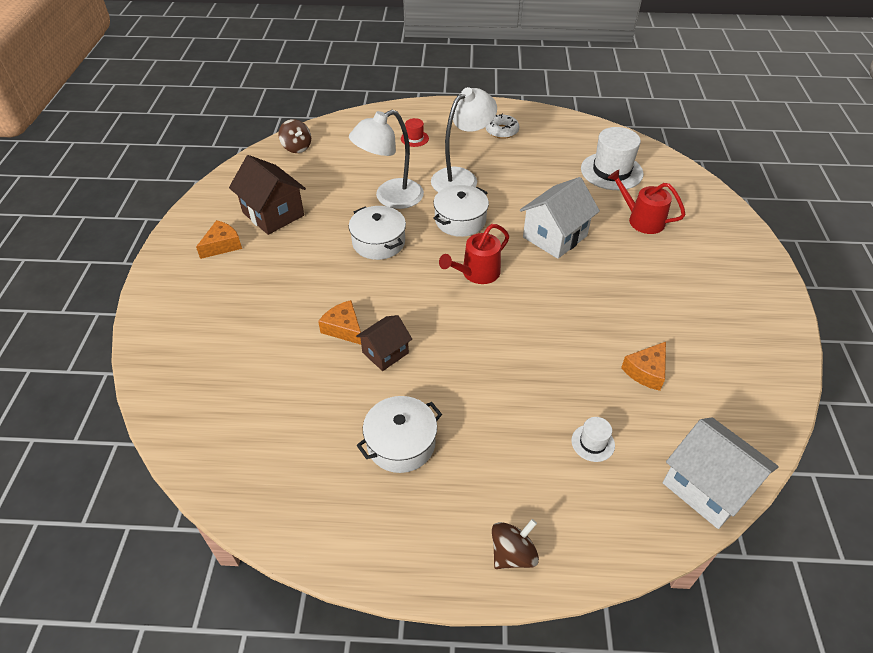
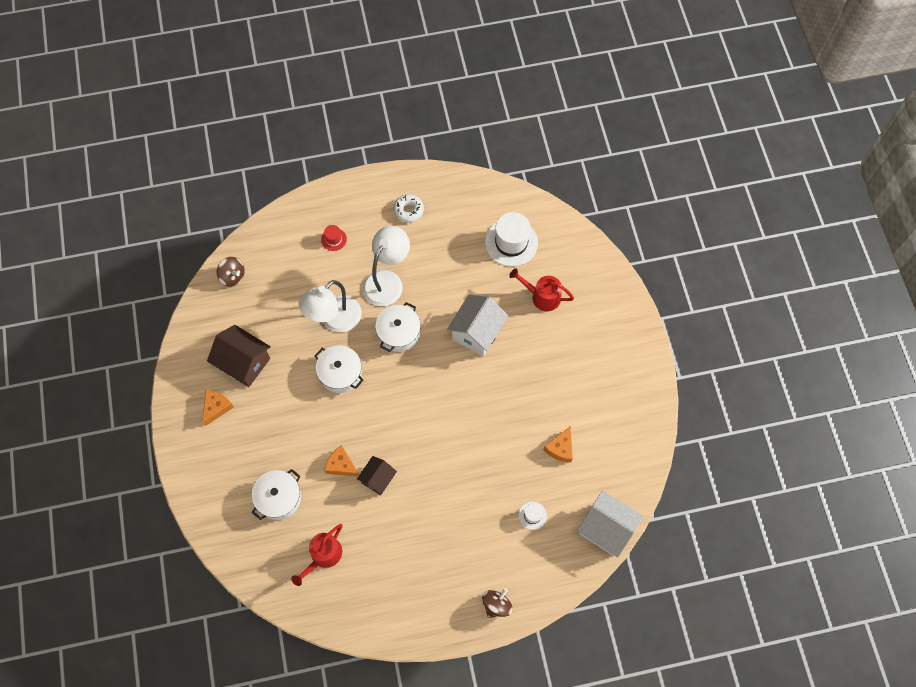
camera: 15 degrees left, 20 degrees up
white pot [357,396,442,473] -> white pot moved to [252,469,301,520]
red watering can [439,224,509,284] -> red watering can moved to [291,524,342,586]

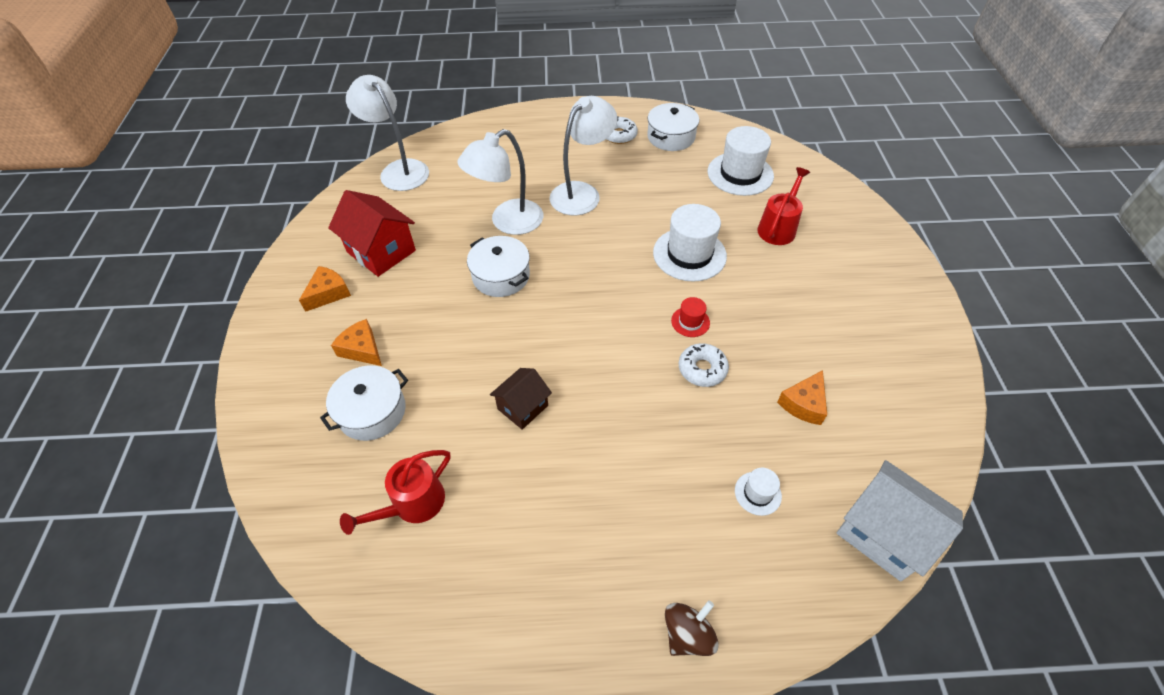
camera: 10 degrees right, 15 degrees down
brown house [207,325,270,387] -> red house [328,190,416,277]
brown spinning top [217,257,245,287] -> white lamp [346,75,429,191]
red hat [321,225,347,251] -> red hat moved to [671,297,710,337]
orange cheese [324,445,359,476] -> orange cheese moved to [331,319,382,366]
white pot [375,302,421,352] -> white pot moved to [647,103,699,151]
white house [447,295,508,356] -> white hat [653,204,727,282]
red watering can [510,268,574,311] -> red watering can turned 90 degrees clockwise [757,167,810,245]
none -> white donut [679,343,729,387]

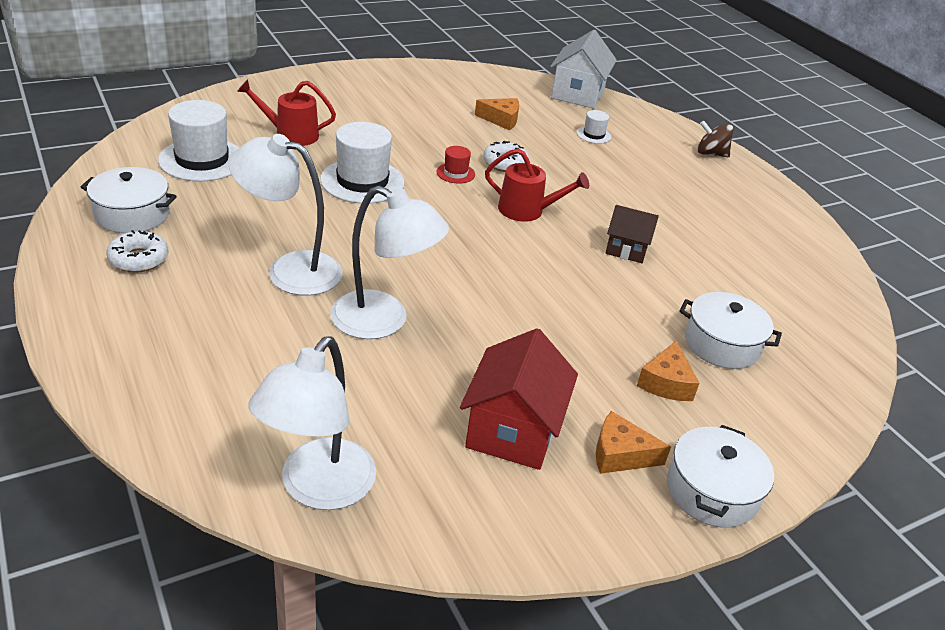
camera: 120 degrees left, 15 degrees down
red watering can [340,450,450,535] -> red watering can moved to [485,148,589,222]
white pot [467,236,530,297] -> white pot moved to [667,425,774,528]

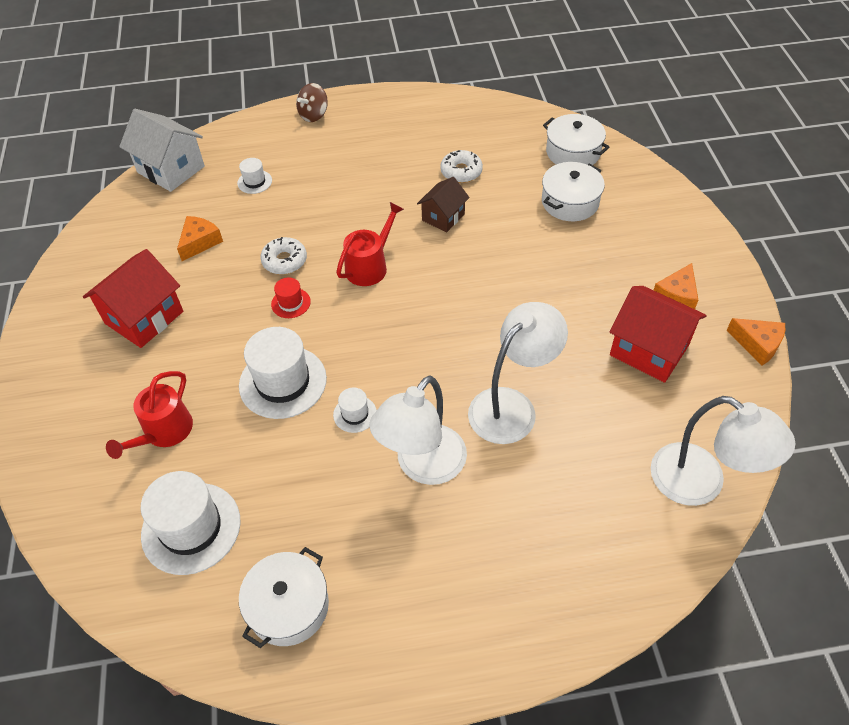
camera: 65 degrees left, 15 degrees up
white donut [106,230,168,273] -> white donut moved to [440,150,483,183]
orange cheese [637,340,699,401] -> orange cheese moved to [726,318,785,366]
white pot [667,425,774,528] -> white pot moved to [543,114,610,165]
none -> red house [83,249,183,348]
none -> white hat [333,388,377,433]

